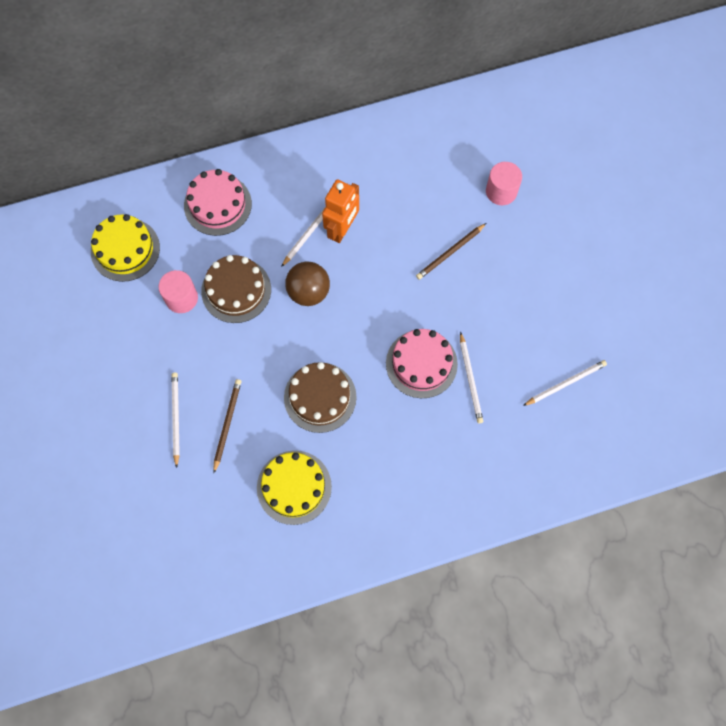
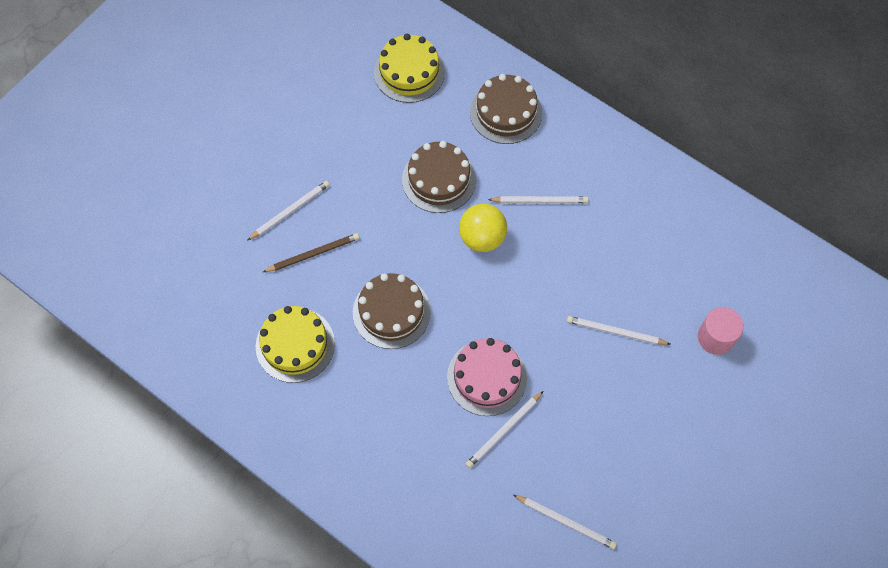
camera: 55 degrees right, 5 degrees down
pink cylinder [158,270,198,313] -> none
pink cake [184,169,252,236] -> brown cake [470,74,542,144]
brown ball [285,262,330,306] -> yellow ball [459,204,507,252]
orange robot [322,179,359,243] -> none
brown pencil [416,223,486,280] -> white pencil [567,316,671,345]

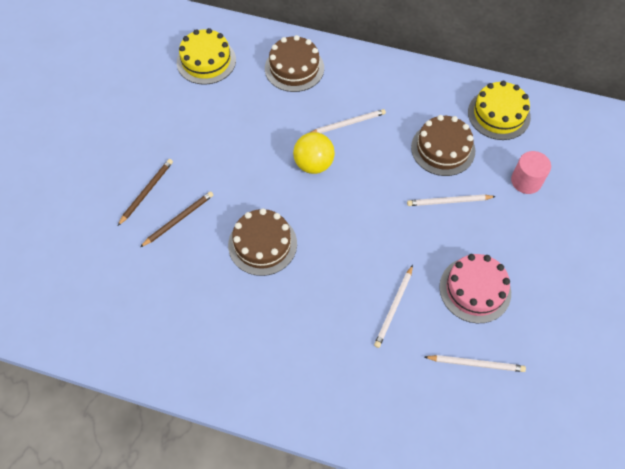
camera: 20 degrees left, 5 degrees down
white pencil [248,180,330,240] -> brown pencil [118,159,173,226]
yellow cake [256,306,335,383] -> yellow cake moved to [468,81,531,140]
brown cake [402,141,476,213] -> brown cake moved to [411,115,475,176]
pink cake [447,338,527,416] -> pink cake moved to [439,254,511,323]

